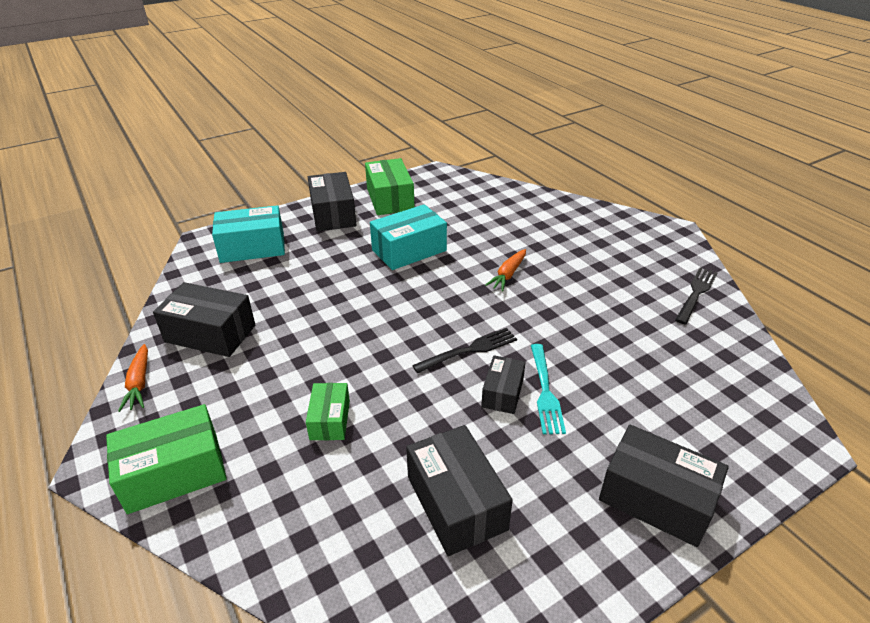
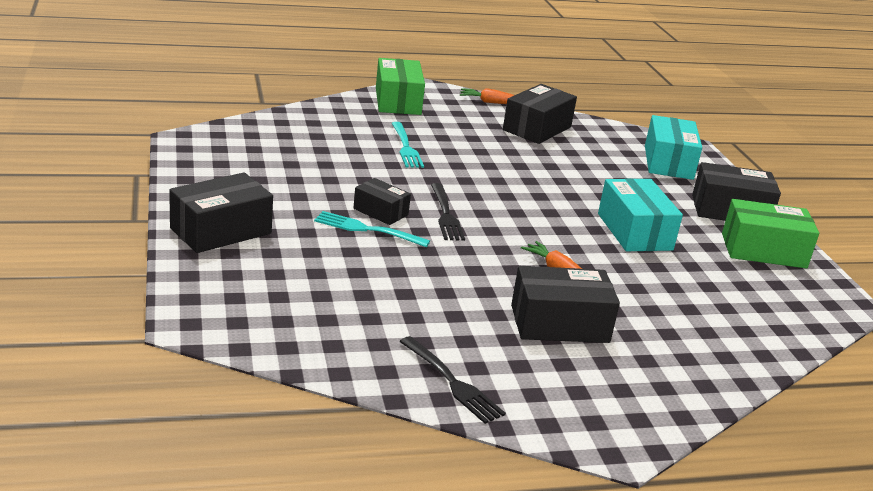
camera: 105 degrees right, 10 degrees down
green box [306,383,350,440] -> turquoise fork [391,122,424,168]
black box [406,425,513,556] -> black box moved to [511,266,620,343]

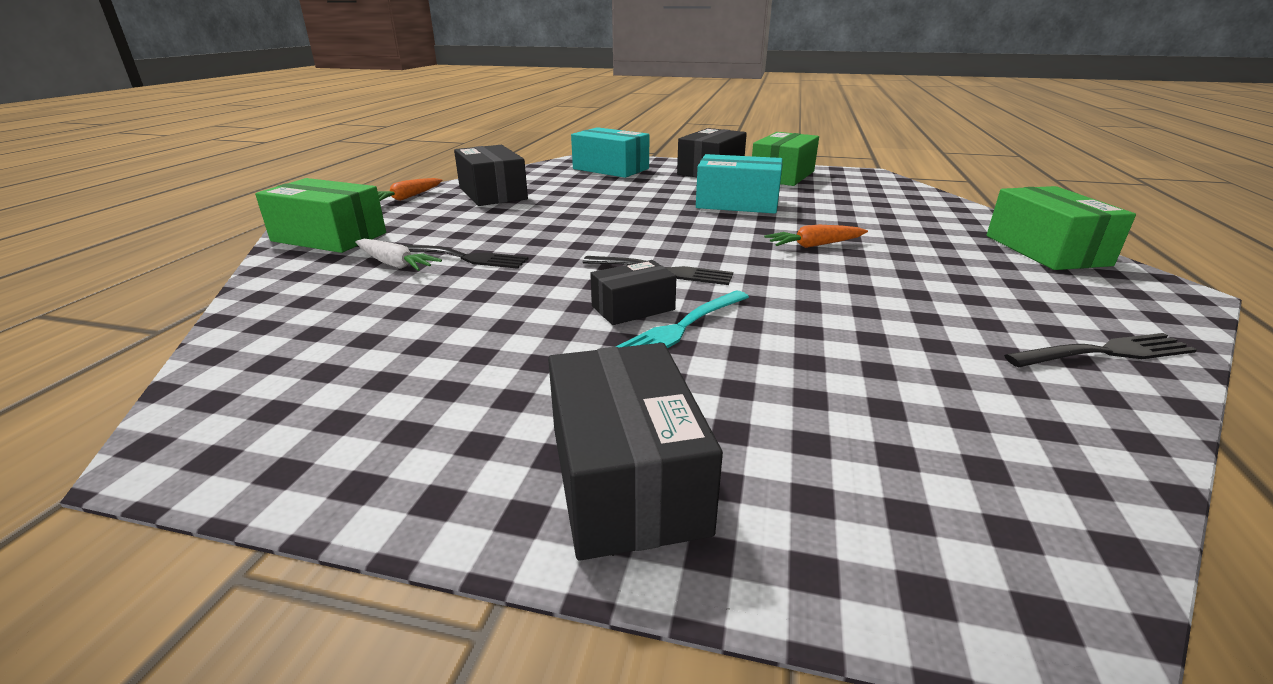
camera: 60 degrees left, 0 degrees up
turquoise fork [391,122,424,168] -> black fork [404,245,528,269]
black box [511,266,620,343] -> none
none -> white carrot [355,239,442,271]
none -> green box [987,186,1136,270]

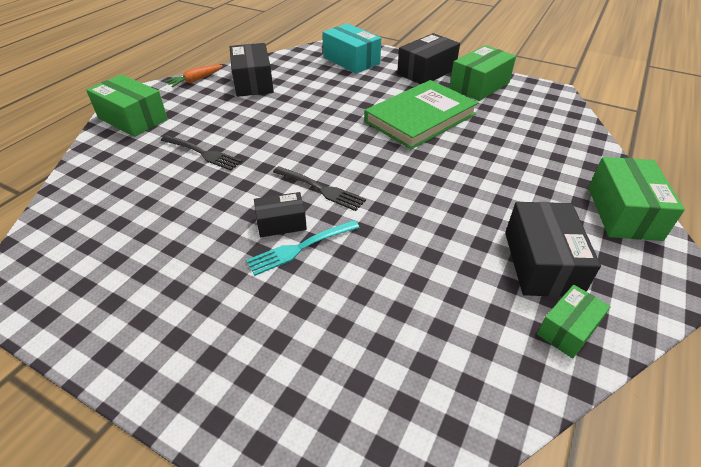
camera: 15 degrees right, 15 degrees up
white carrot [355,239,442,271] -> none
black box [548,343,723,561] -> black box moved to [505,202,601,297]
turquoise box [696,154,783,214] -> green book [364,80,479,150]
orange carrot [764,225,868,248] -> none
black fork [1004,333,1197,367] -> green box [537,285,611,359]

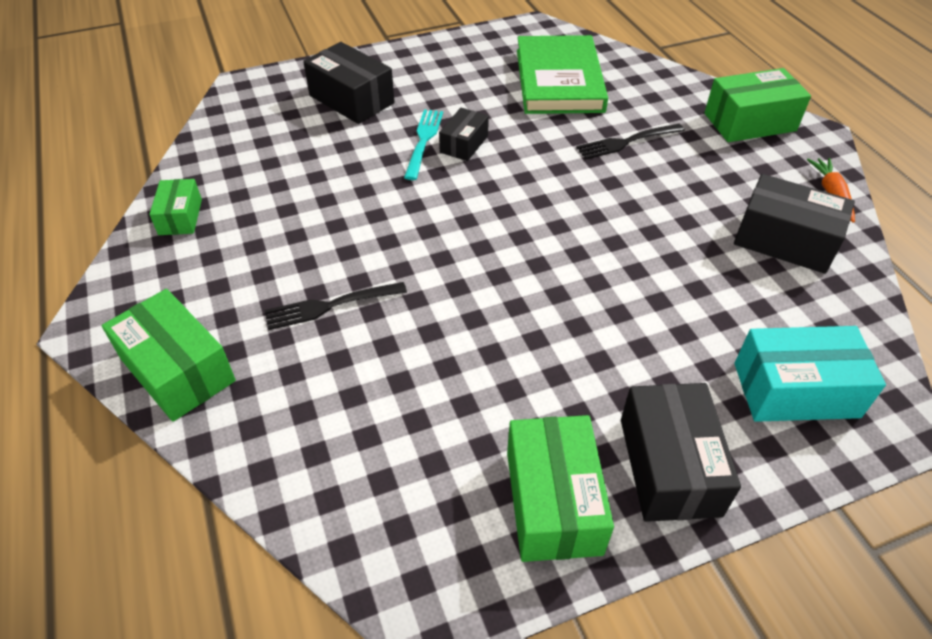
camera: 130 degrees right, 5 degrees up
black fork [273,166,366,211] -> black fork moved to [264,282,407,330]
green book [364,80,479,150] -> green book moved to [517,35,608,114]
black box [505,202,601,297] -> black box moved to [303,42,395,124]

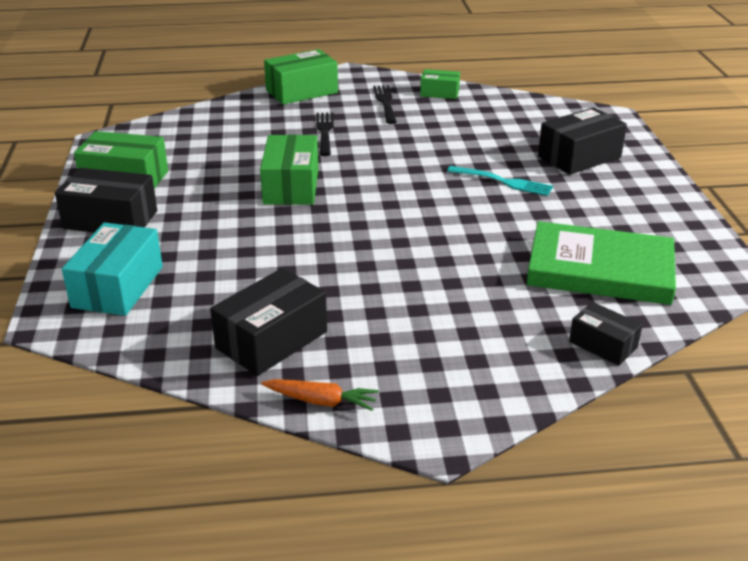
camera: 105 degrees right, 15 degrees down
black box [439,108,489,161] -> black box moved to [569,302,643,366]
black fork [576,124,685,160] -> black fork moved to [373,85,397,124]
green box [705,68,811,142] -> green box moved to [260,135,318,205]

